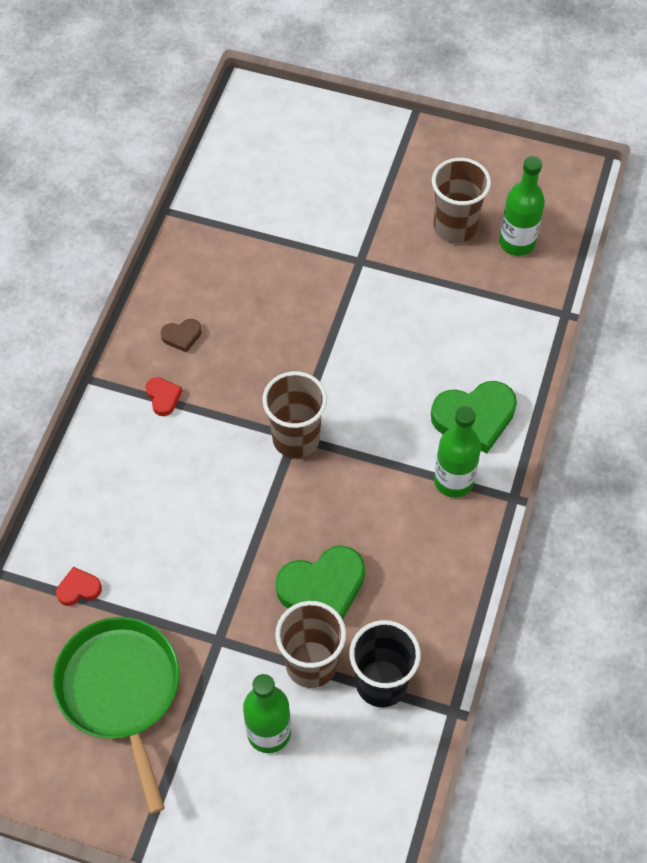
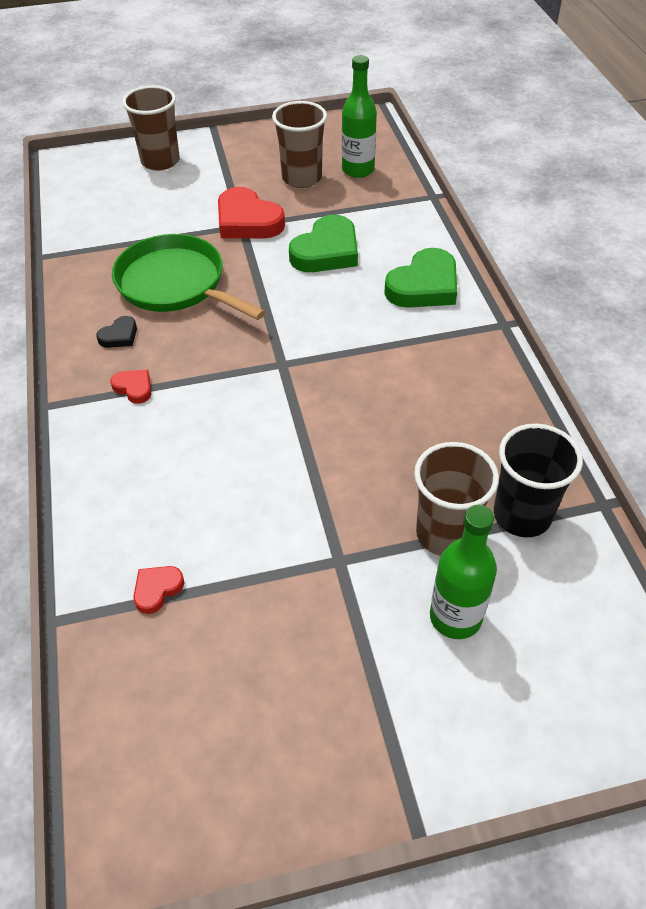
camera: 30 degrees left, 10 degrees down
green pan [53,617,180,814] -> green pan moved to [112,234,265,320]
brown heart [161,319,202,353] -> black heart [96,316,137,348]
brown cup [262,371,327,458] -> brown cup moved to [122,85,180,171]
green heart [275,546,365,620] -> green heart moved to [289,215,358,272]
green bottle [434,406,481,498] -> none
none -> red heart [218,187,285,239]

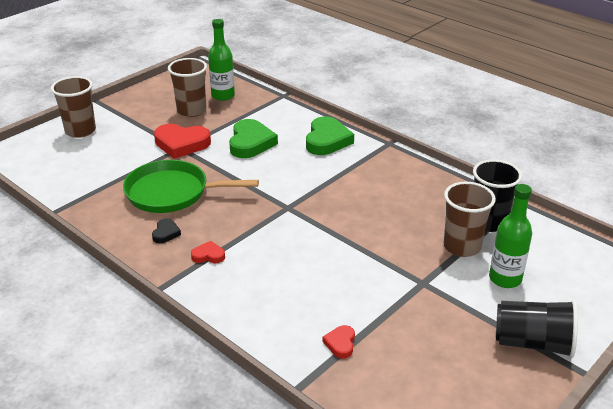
camera: 35 degrees left, 15 degrees down
none -> black cup [496,300,578,358]

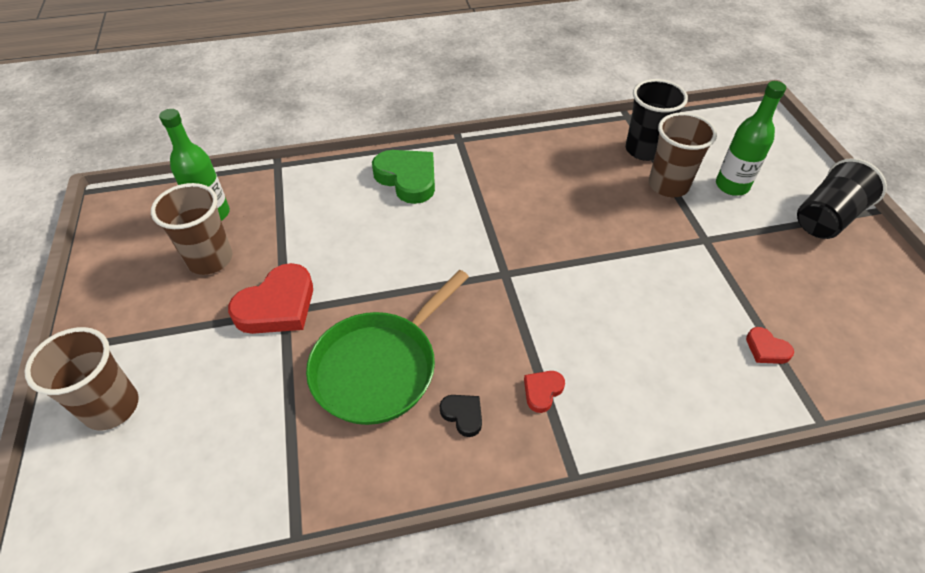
camera: 55 degrees left, 15 degrees up
green heart [229,119,278,158] -> none

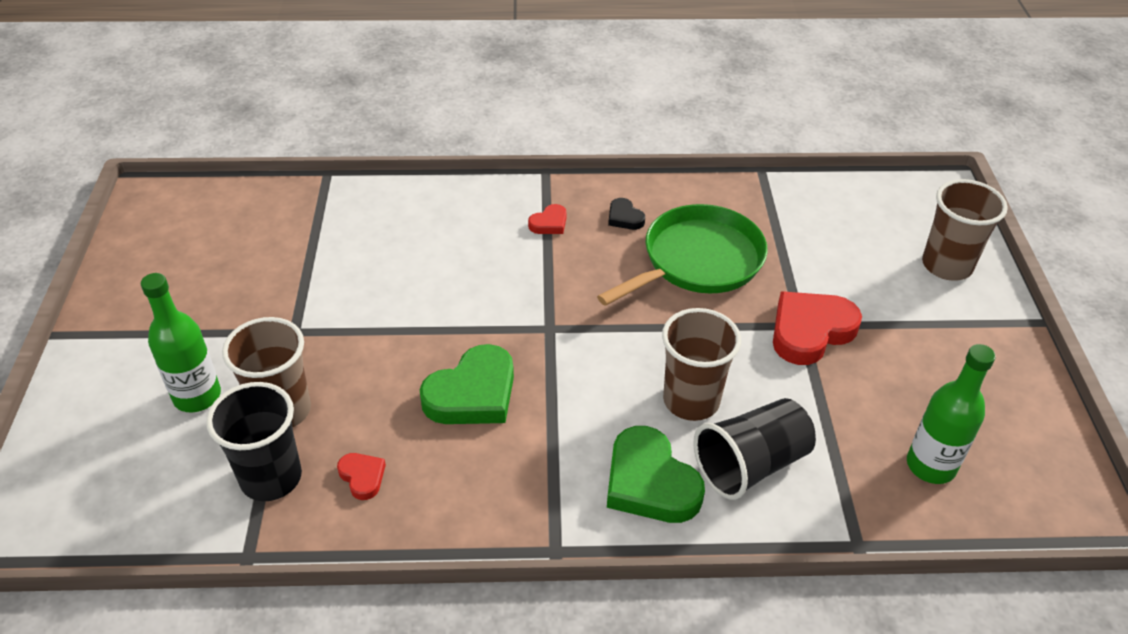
camera: 170 degrees left, 5 degrees down
brown cup [151,183,232,275] -> brown cup moved to [662,308,741,421]
red heart [746,327,794,364] -> red heart moved to [337,453,386,500]
black cup [797,158,887,239] -> black cup moved to [693,398,816,500]
none -> green heart [420,344,514,424]

